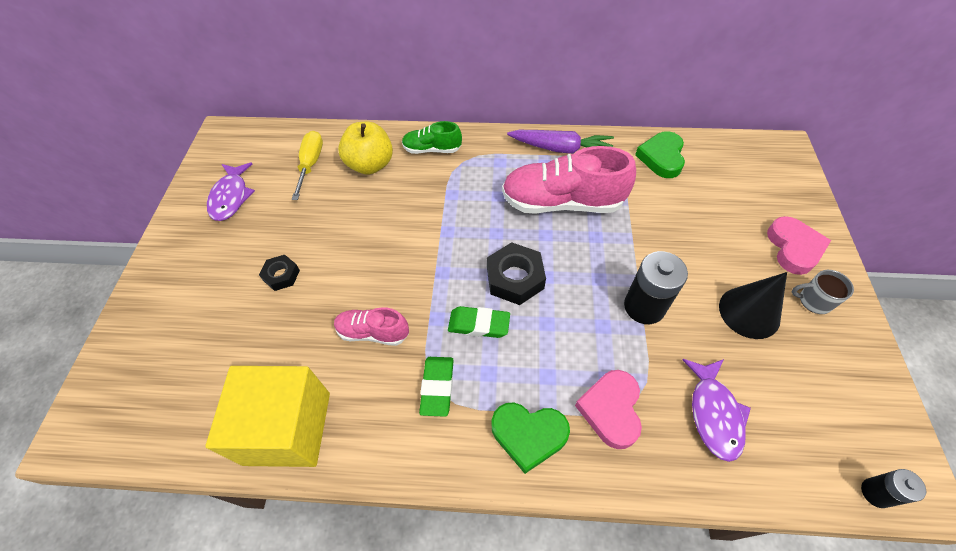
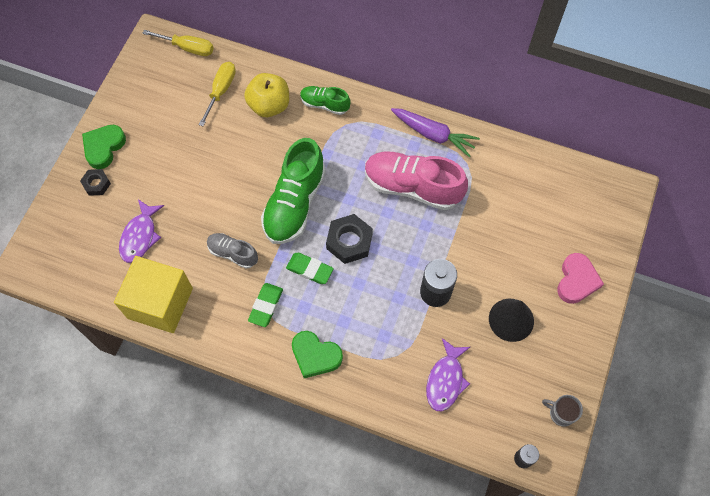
camera: 15 degrees right, 10 degrees up
purple fish [207,163,255,221] -> purple fish moved to [119,199,164,263]
black nut [259,255,300,291] -> black nut moved to [80,169,111,196]
pink shoe [334,307,409,346] -> grey shoe [207,233,258,269]
pink heart [575,370,642,449] -> none
green heart [635,131,685,178] -> green heart moved to [82,125,126,169]
grey mug [791,270,854,314] -> grey mug moved to [542,395,583,427]
none -> yellow screwdriver [142,30,214,56]
none -> green shoe [261,138,326,244]

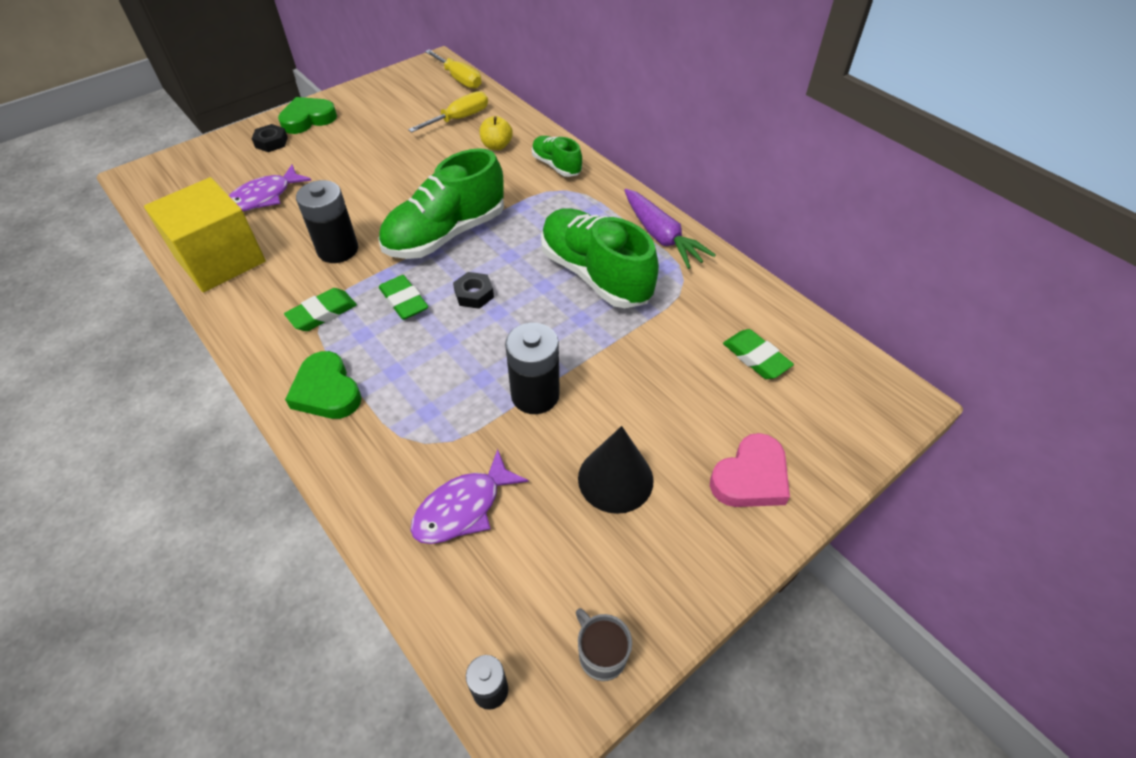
camera: 30 degrees right, 15 degrees down
grey shoe [207,233,258,269] -> black battery [296,180,358,263]
yellow apple [244,73,289,117] -> yellow apple [479,116,513,150], size x0.60
black nut [326,214,373,264] -> black nut [453,272,494,309], size x0.60
pink shoe [365,152,468,210] -> green shoe [541,208,659,308]
none -> green eraser [723,329,794,379]

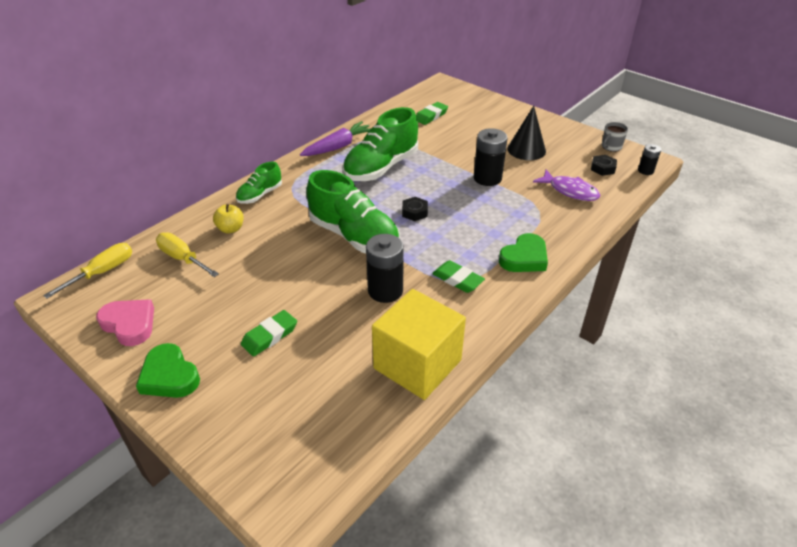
camera: 100 degrees left, 10 degrees down
purple fish [229,164,312,211] -> none
black nut [252,124,288,152] -> black nut moved to [591,155,617,176]
green eraser [379,275,428,320] -> green eraser moved to [241,310,297,357]
pink heart [710,433,790,507] -> pink heart moved to [96,299,154,346]

